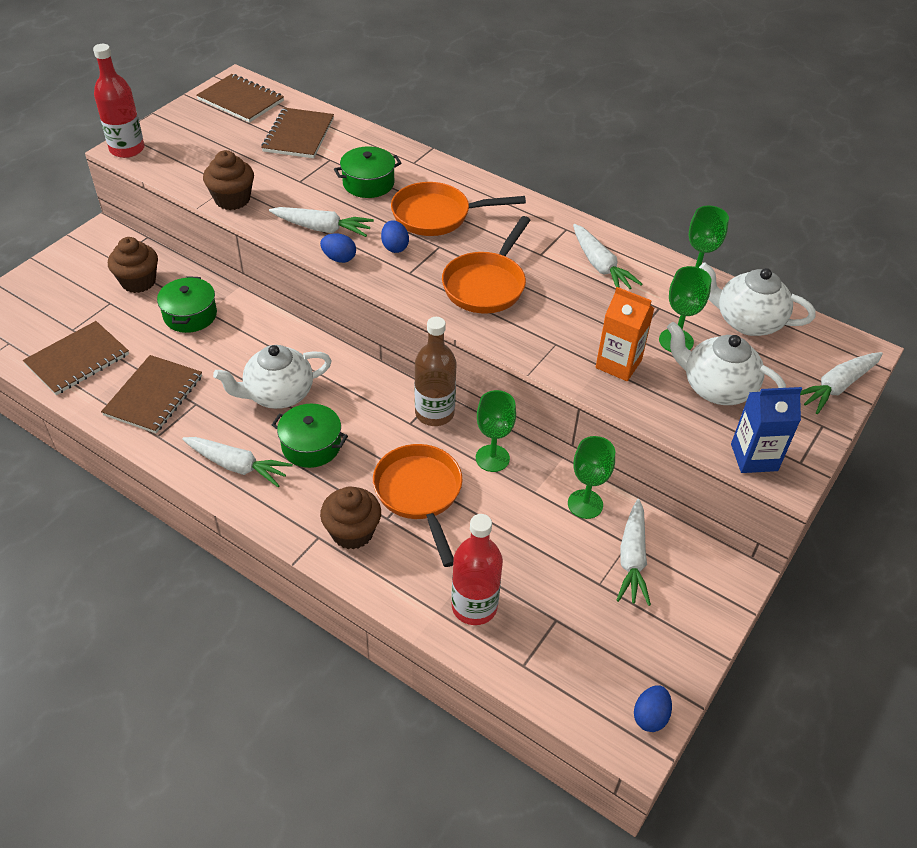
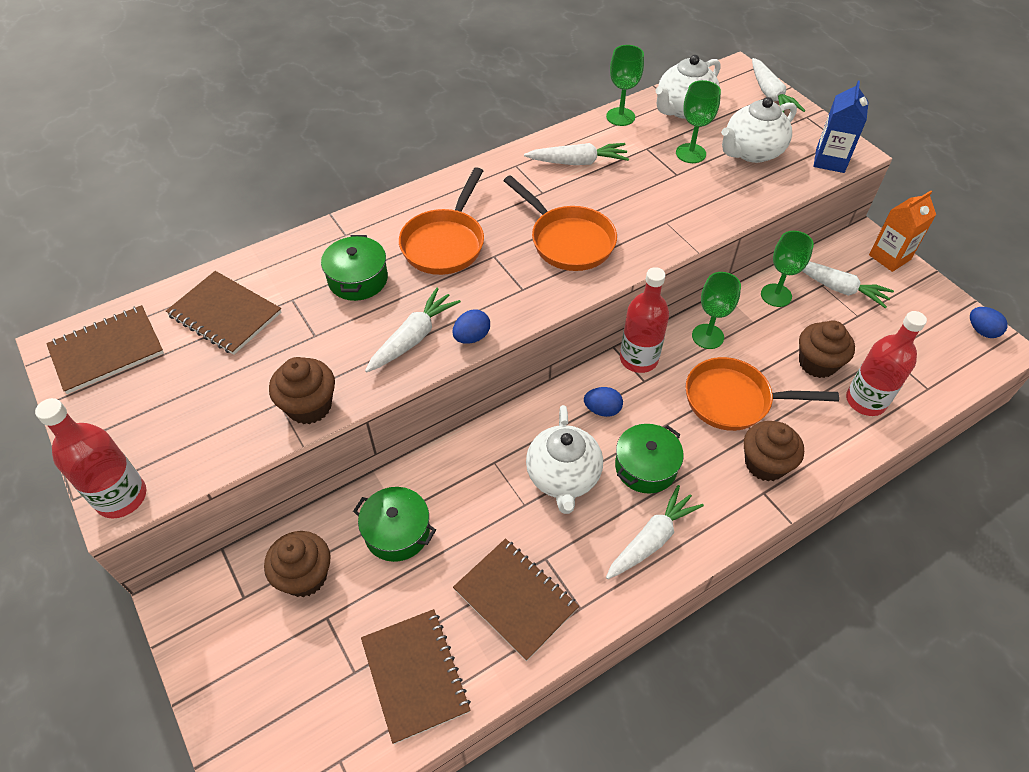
camera: 65 degrees left, 5 degrees up
blue egg [381,220,409,253] -> blue egg moved to [584,387,623,417]
brown bottle [415,317,456,426] -> red bottle [620,267,669,373]
orange carton [595,287,654,381] -> orange carton moved to [869,191,936,272]
none -> brown cupcake [799,320,855,378]

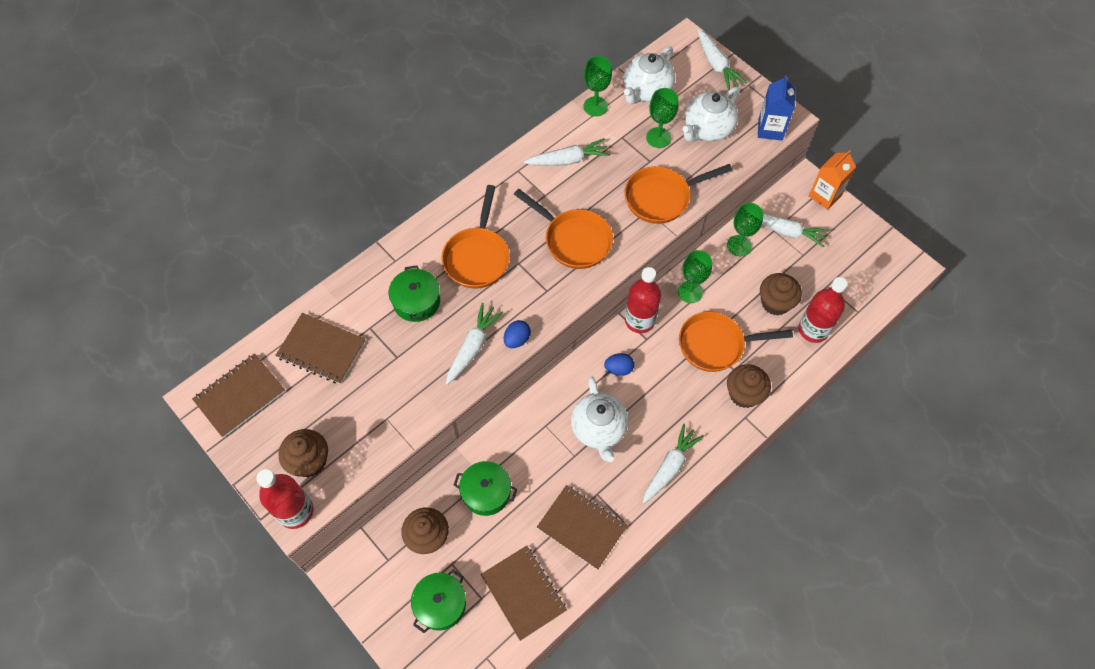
camera: 10 degrees left, 10 degrees up
brown cupcake [269,357,335,424] -> brown cupcake moved to [278,429,328,477]
green pot [615,424,684,494] -> green pot moved to [411,570,466,633]
blue egg [970,307,1008,338] -> none
none -> orange pan [624,164,732,224]

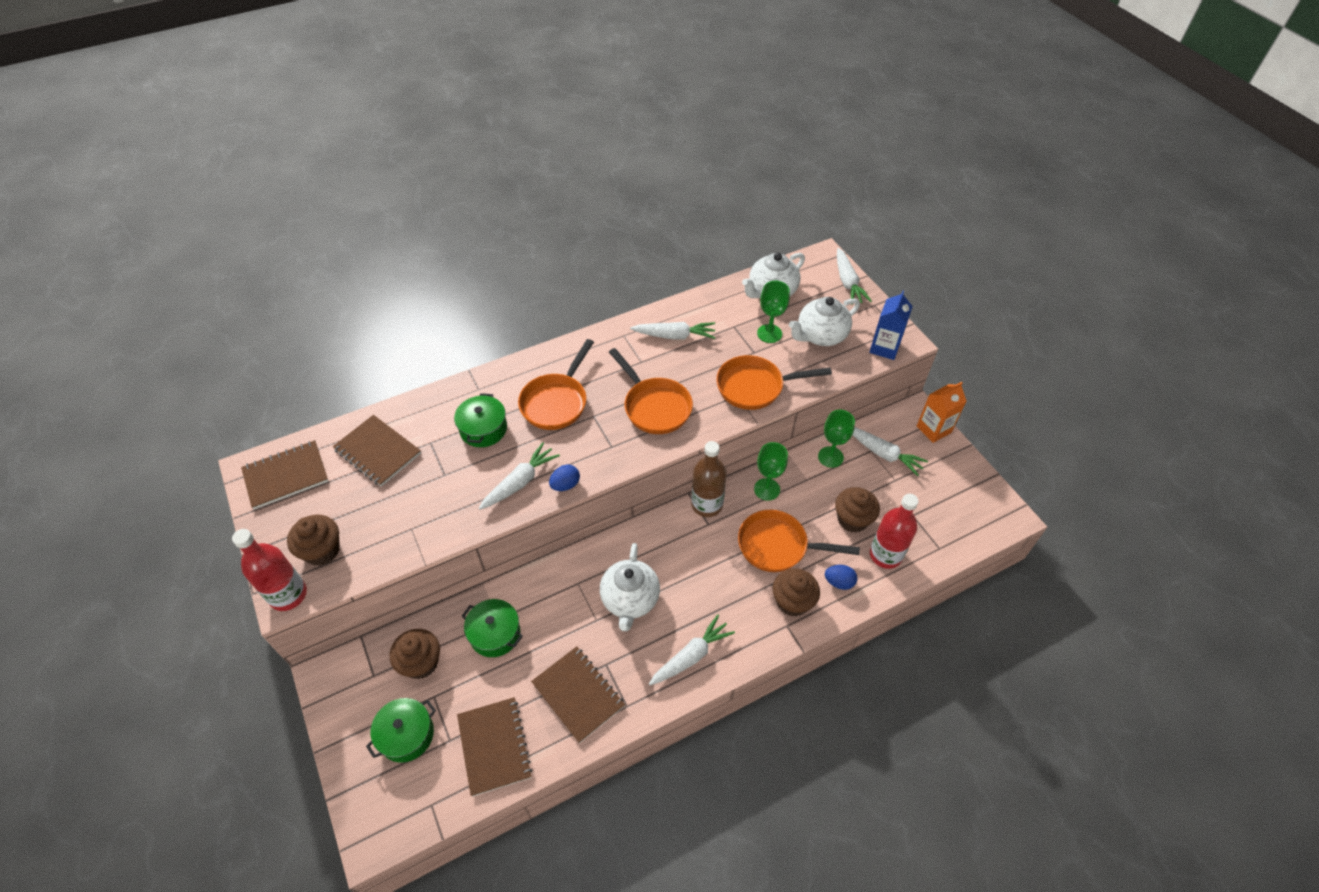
camera: 15 degrees right, 10 degrees down
green goblet [583,56,612,116] -> none
blue egg [604,353,634,376] -> blue egg moved to [825,565,857,590]
red bottle [625,267,661,333] -> brown bottle [691,441,727,517]

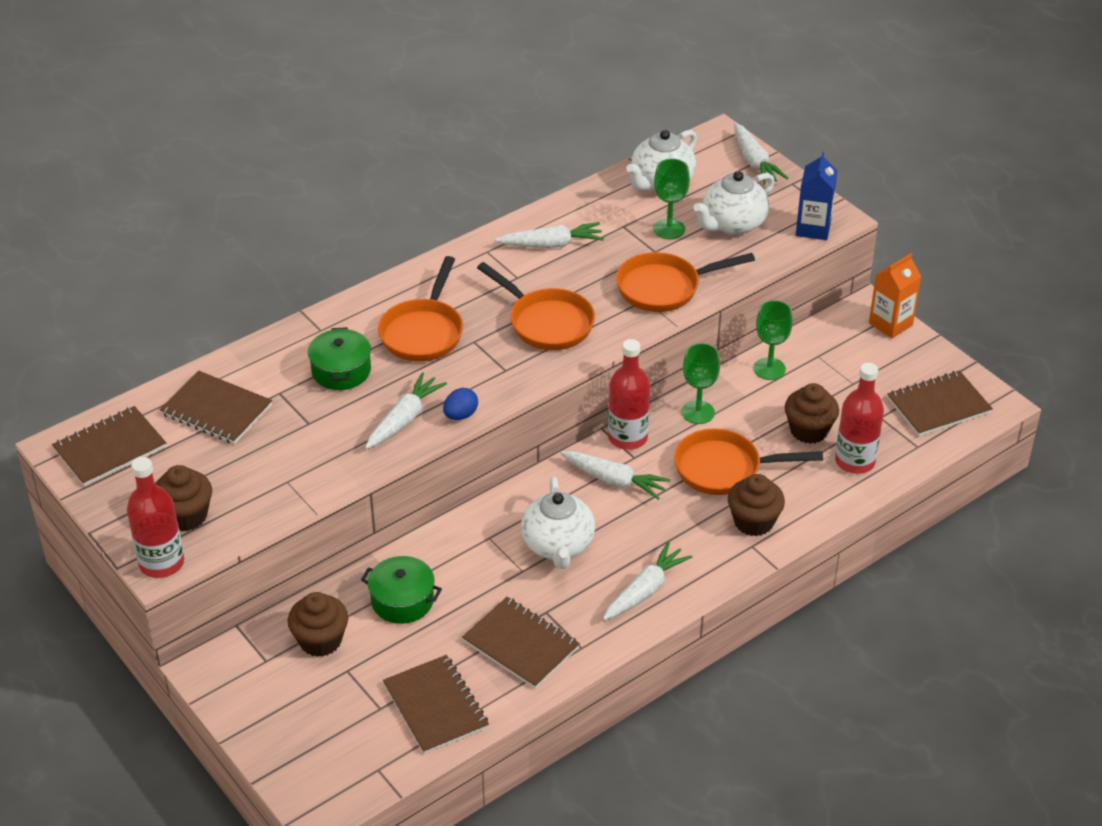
camera: 10 degrees left, 10 degrees down
green pot [366,698,436,763] -> none
brown bottle [691,441,727,517] -> red bottle [608,339,650,450]
blue egg [825,565,857,590] -> none
white carrot [853,427,928,476] -> white carrot moved to [560,451,670,500]
none -> brown notebook [887,371,993,436]

